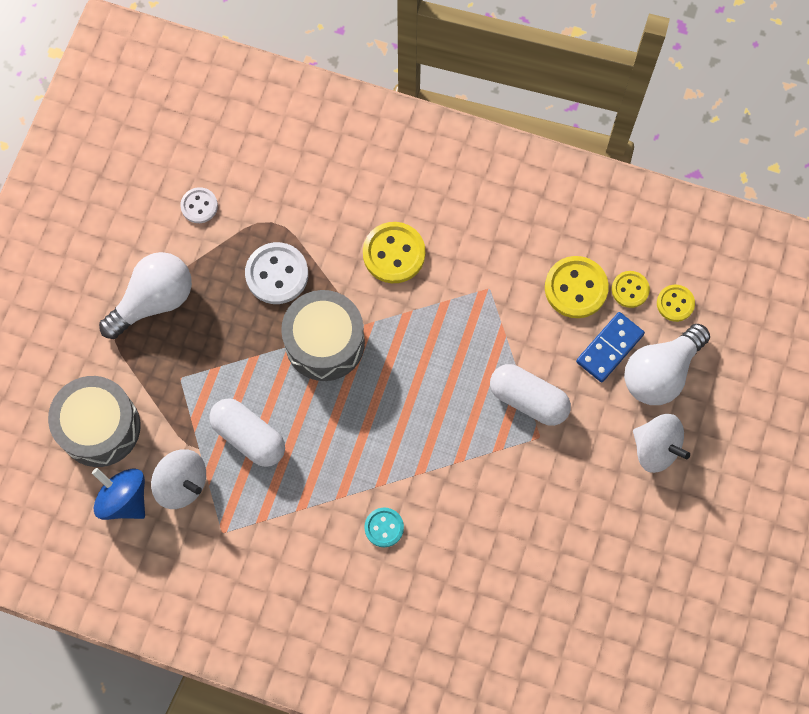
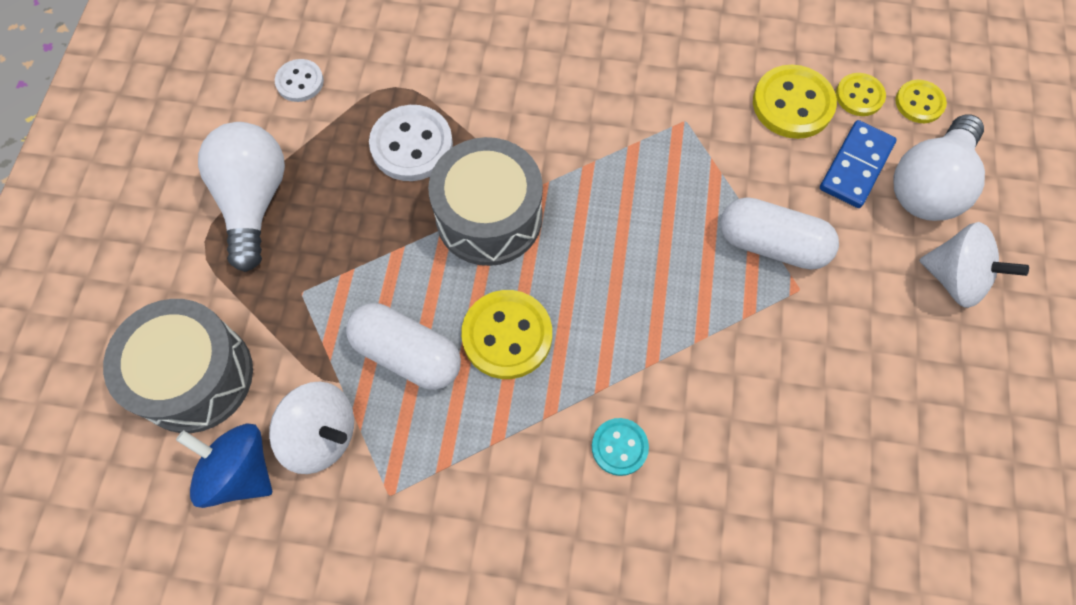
camera: 10 degrees left, 5 degrees down
white light bulb [99,252,192,339] -> white light bulb turned 45 degrees counterclockwise [198,122,285,272]
yellow button [363,222,425,283] -> yellow button moved to [461,290,552,379]

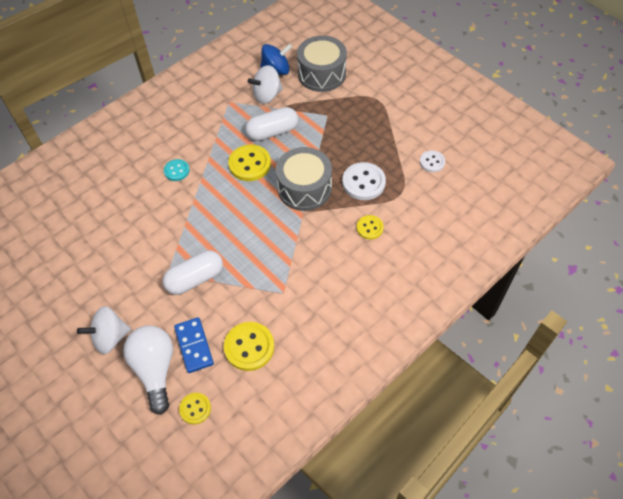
camera: 130 degrees right, 10 degrees down
white light bulb [198,122,285,272] -> none
yellow button [836,73,886,116] -> yellow button moved to [357,215,384,240]

